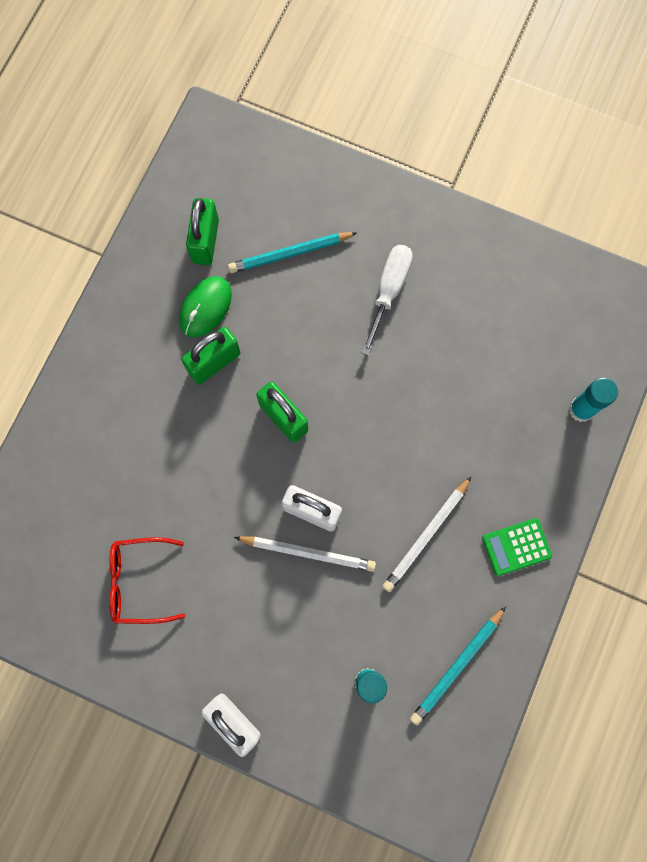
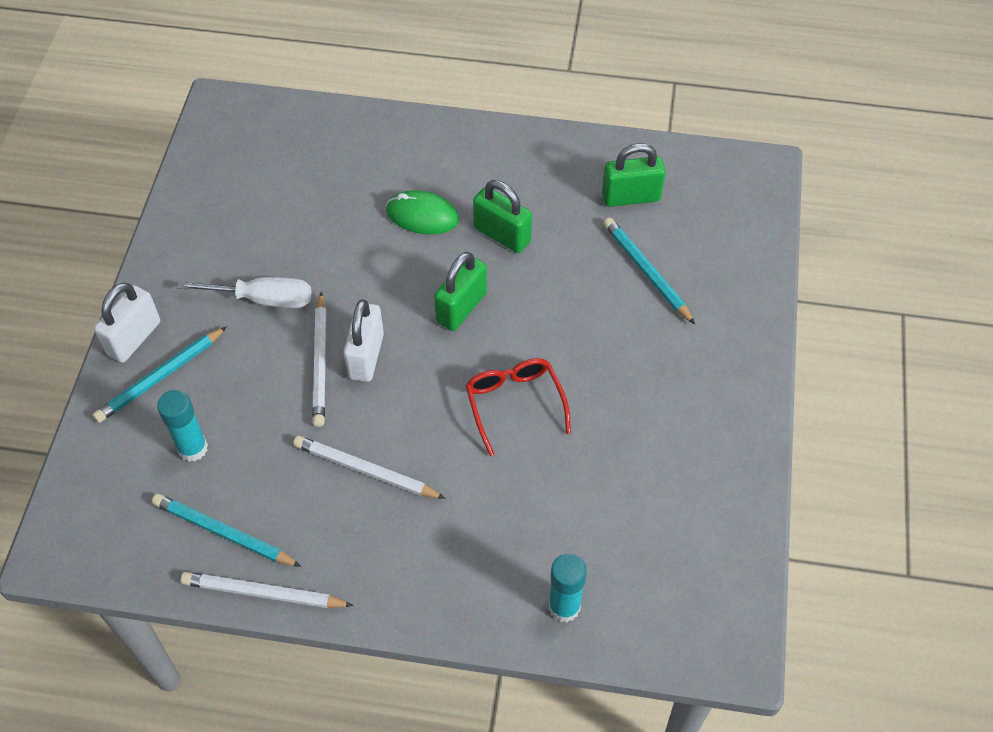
camera: 75 degrees right, 20 degrees down
red glasses [109,537,185,624] -> red glasses moved to [465,358,571,456]
green mouse [179,276,232,338] -> green mouse moved to [386,190,459,235]
white screwdriver [361,245,413,355] -> white screwdriver moved to [177,277,312,308]
green calculator [482,518,552,576] -> none
none -> turquoise pencil [93,326,227,423]
none -> white pencil [181,572,354,608]

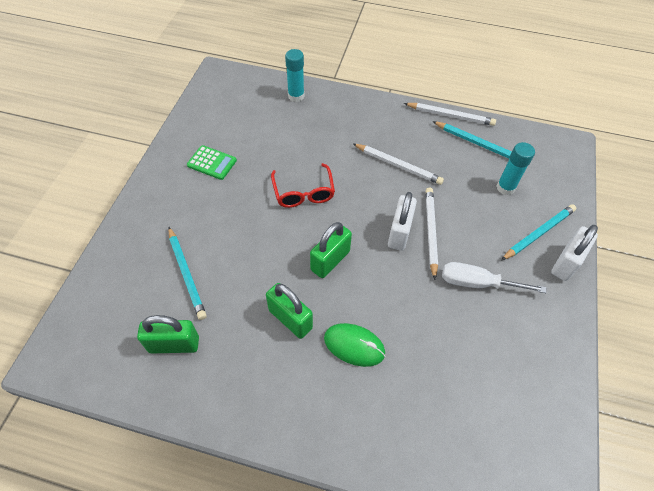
camera: 175 degrees left, 0 degrees up
none -> green calculator [187,145,237,180]

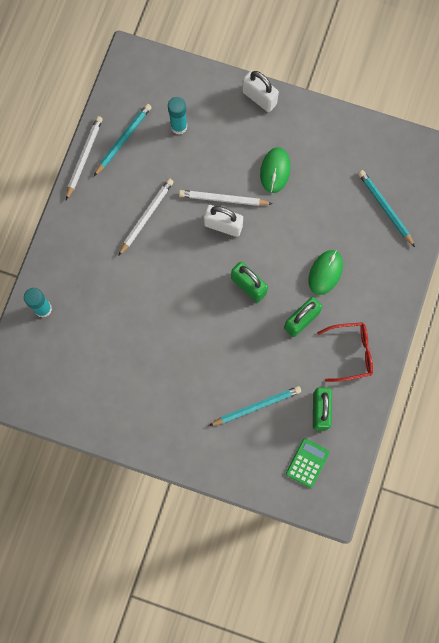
camera: 85 degrees left, 20 degrees up
green calculator [187,145,237,180] -> green calculator moved to [286,438,330,488]
red glasses [271,163,335,208] -> red glasses moved to [317,322,373,382]
white screwdriver [442,262,547,293] -> green mouse [260,147,291,193]
turquoise pencil [501,204,576,260] -> turquoise pencil moved to [358,170,415,247]

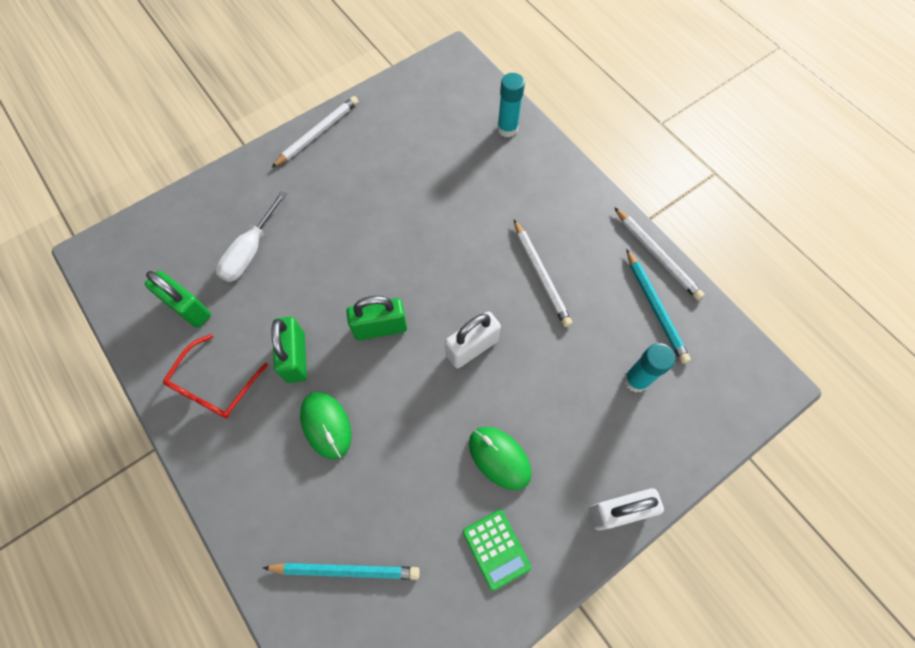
camera: 125 degrees right, 10 degrees down
white pencil [179,190,273,206] -> white pencil moved to [271,96,358,168]
turquoise pencil [209,386,301,426] -> white screwdriver [216,191,287,282]
green calculator [286,438,330,488] -> green calculator moved to [463,510,531,591]

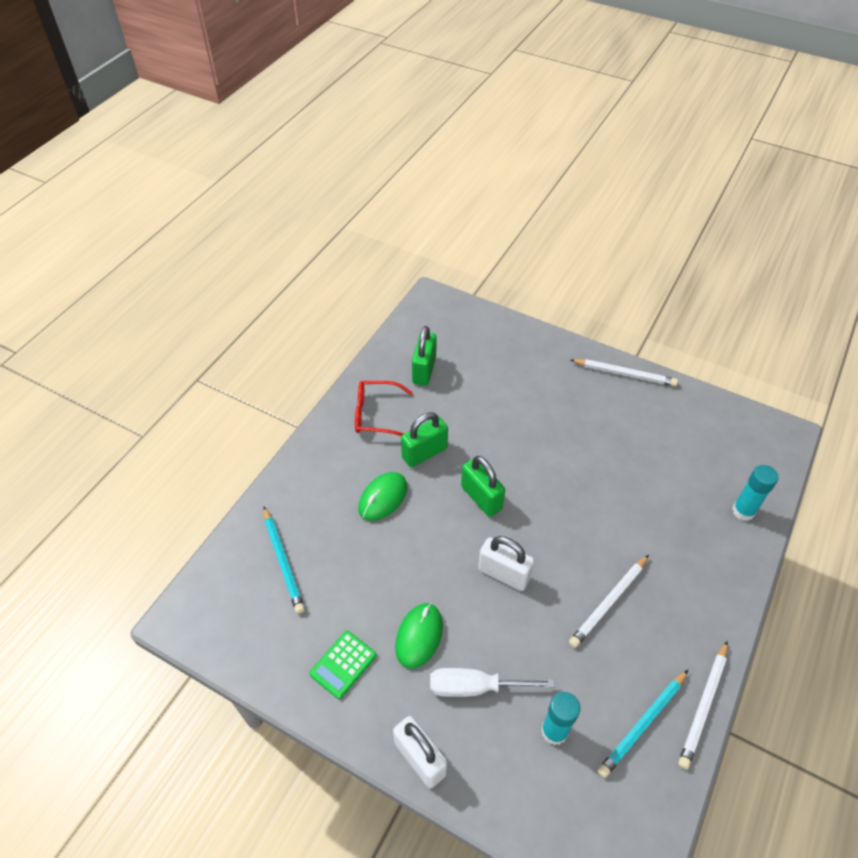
camera: 65 degrees right, 15 degrees down
white screwdriver [216,191,287,282] -> white screwdriver moved to [430,668,555,697]

